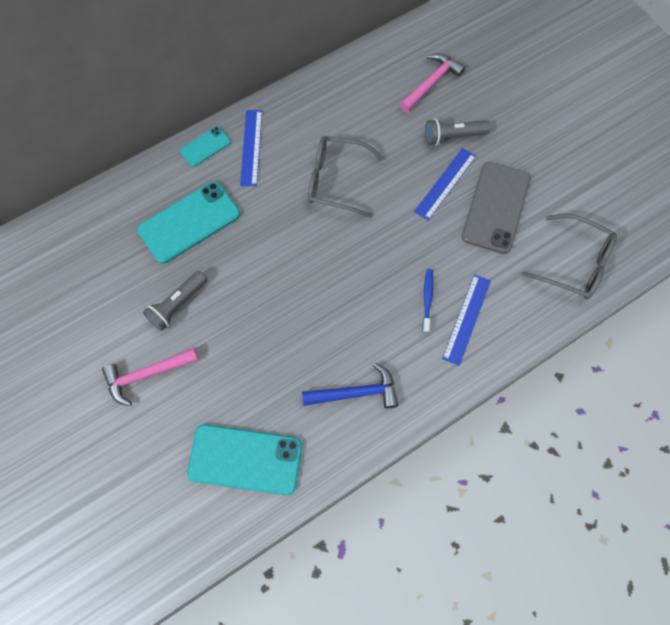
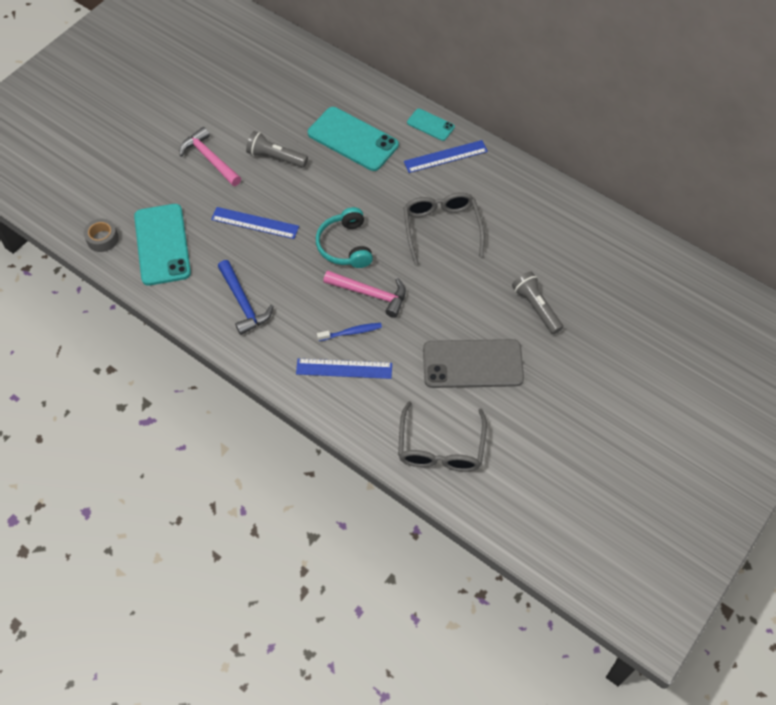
camera: 70 degrees right, 10 degrees down
pink hammer [400,53,465,113] -> pink hammer moved to [323,271,406,318]
blue ruler [414,148,476,220] -> blue ruler moved to [211,207,299,239]
none -> grey tape [84,218,119,252]
none -> turquoise headphones [316,207,373,268]

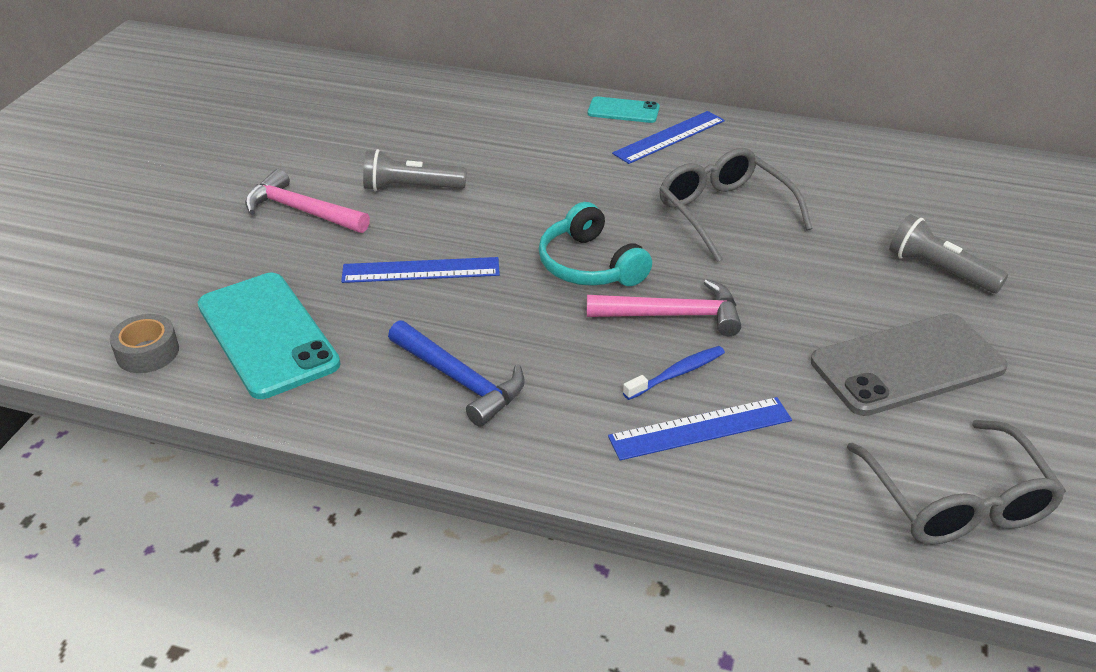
camera: 20 degrees left, 20 degrees down
turquoise phone [308,107,399,171] -> none

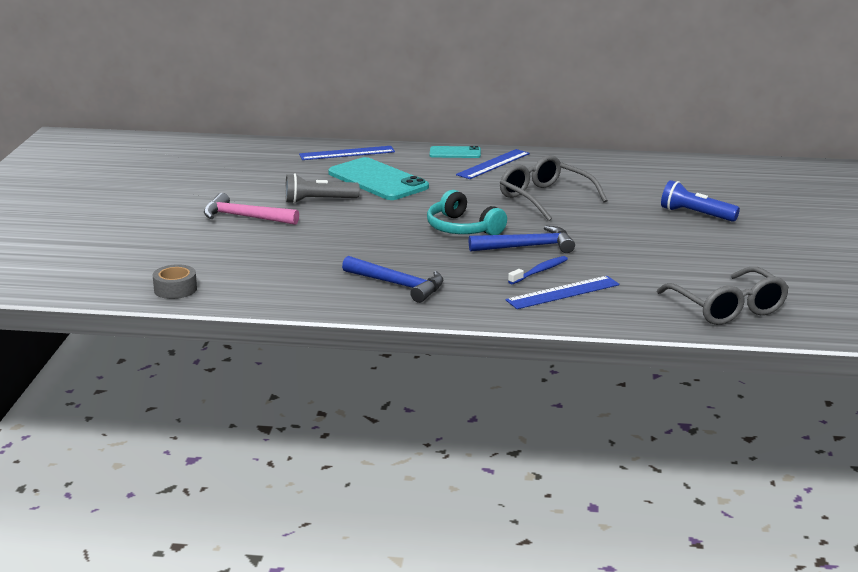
camera: 10 degrees left, 15 degrees down
turquoise phone [198,273,340,399] -> turquoise phone moved to [328,157,429,200]
blue ruler [341,257,500,283] -> blue ruler moved to [299,146,395,160]
pink hammer [587,279,741,336] -> blue hammer [469,226,575,253]
grey phone [811,313,1008,416] -> none
grey flashlight [889,214,1008,293] -> blue flashlight [661,180,740,222]

